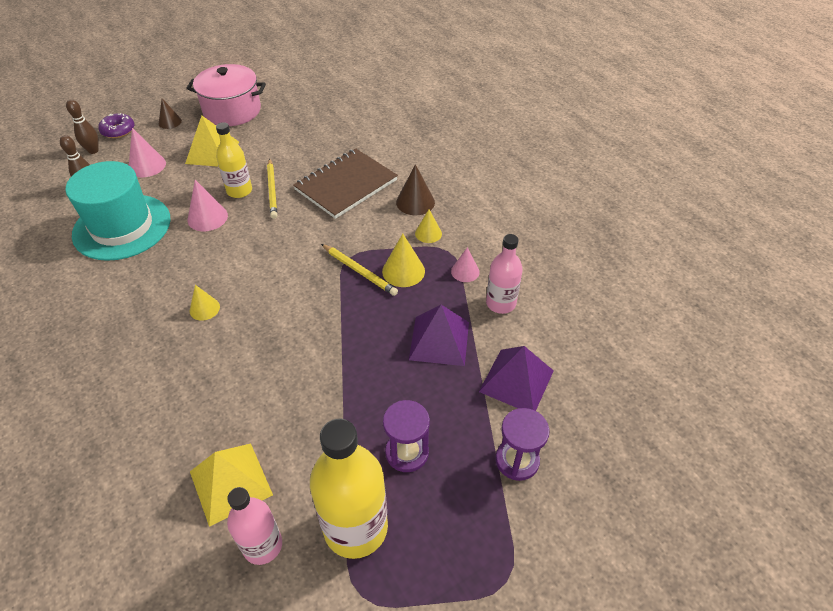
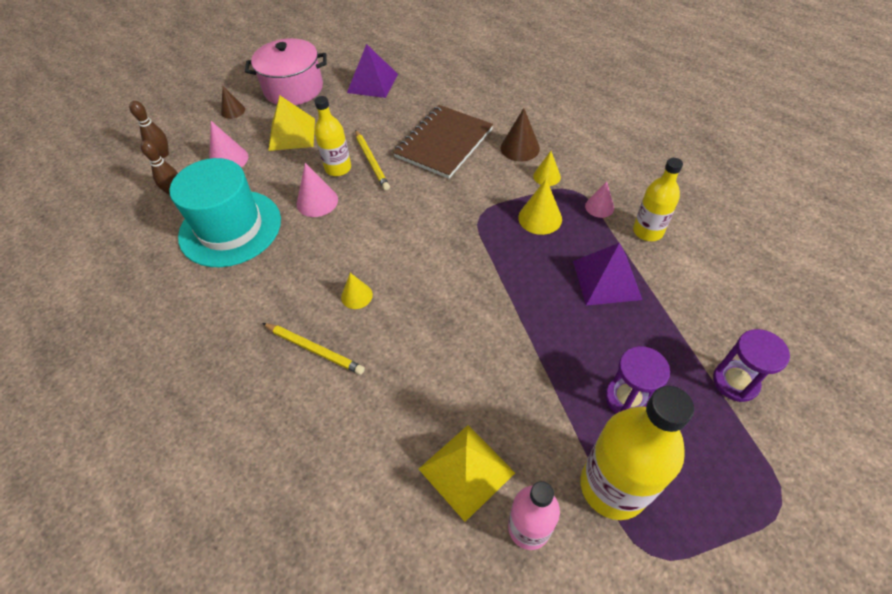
camera: 10 degrees left, 5 degrees up
purple donut [98,113,134,138] -> none
yellow pencil [321,244,398,296] -> yellow pencil moved to [263,323,365,375]
purple pyramid [479,346,554,411] -> purple pyramid moved to [347,44,398,98]
pink bottle [486,234,523,314] -> yellow bottle [633,158,683,241]

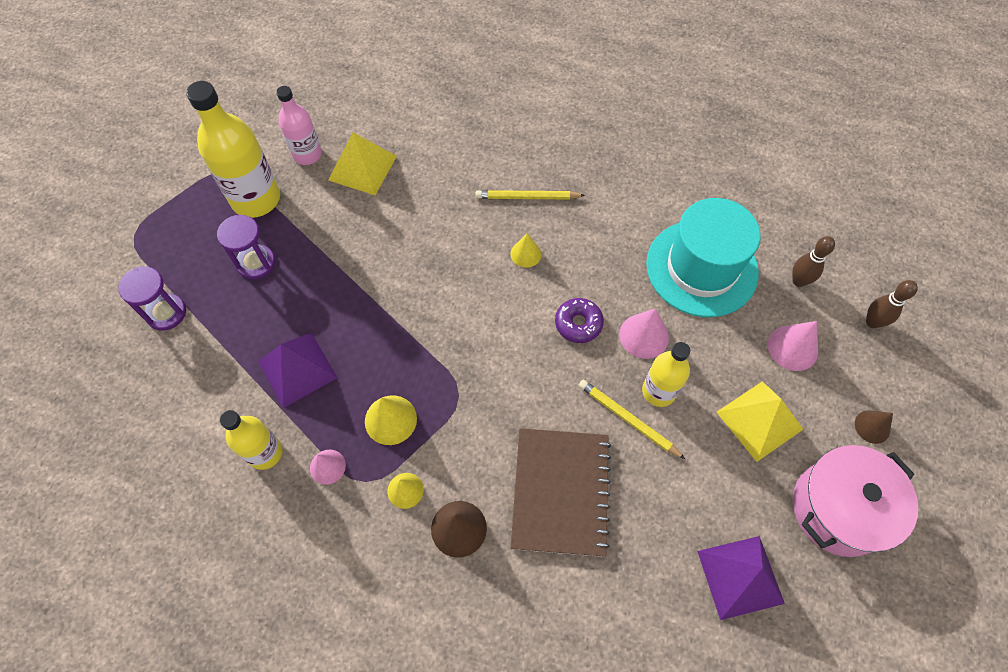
camera: 150 degrees right, 10 degrees up
none -> purple donut [555,298,604,343]

